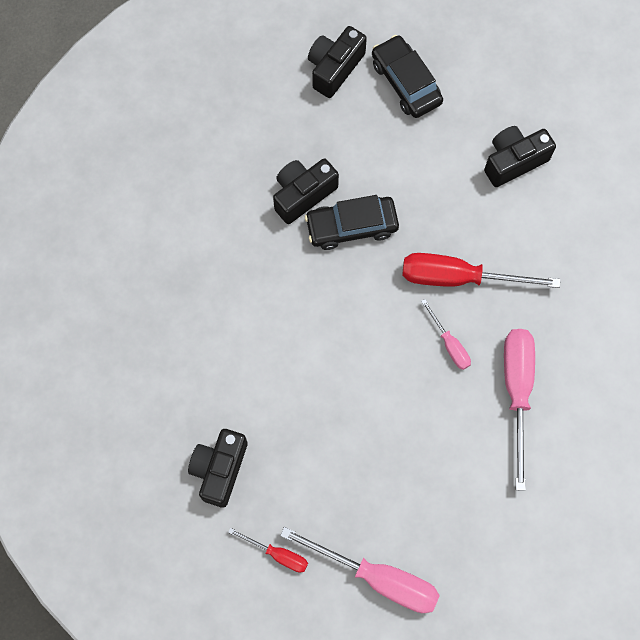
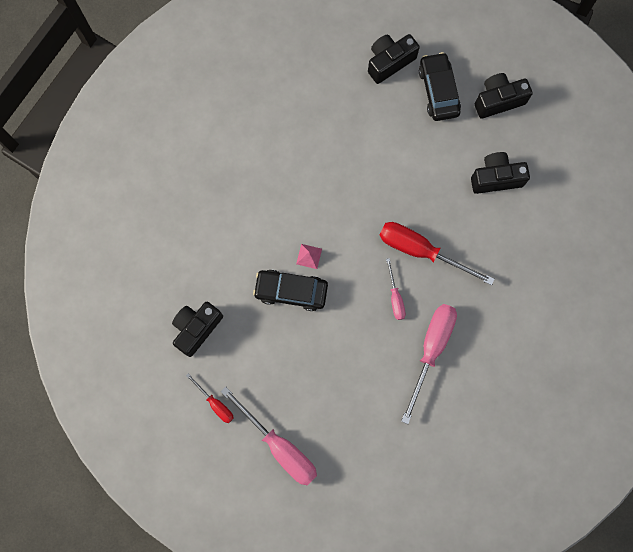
camera: 20 degrees right, 5 degrees up
black camera [273,159,339,224] -> black camera moved to [475,73,533,119]
black car [305,195,399,250] -> black car moved to [253,269,328,311]
none -> pink pyramid [296,244,322,269]

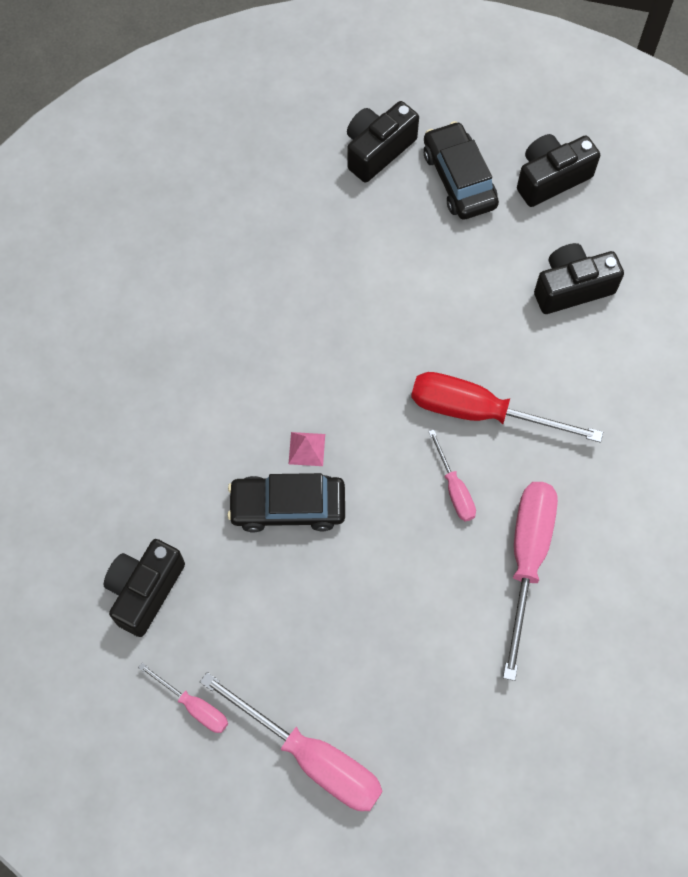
camera: 10 degrees left, 10 degrees down
red screwdriver [186,373,234,423] -> pink screwdriver [138,663,228,733]

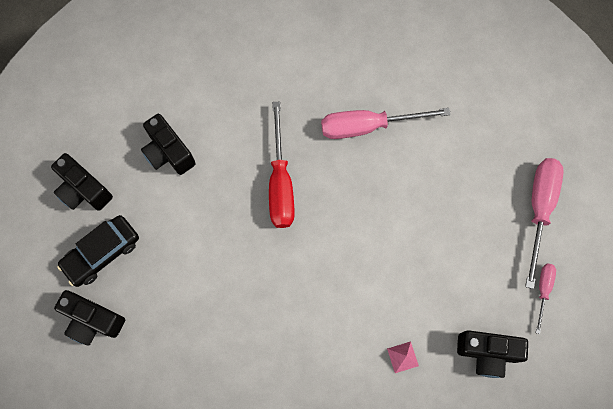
camera: 110 degrees left, 5 degrees up
black car [227,473,345,533] -> none
pink pyramid [288,432,325,466] -> pink pyramid moved to [387,341,419,373]
pink screwdriver [428,429,476,521] -> none

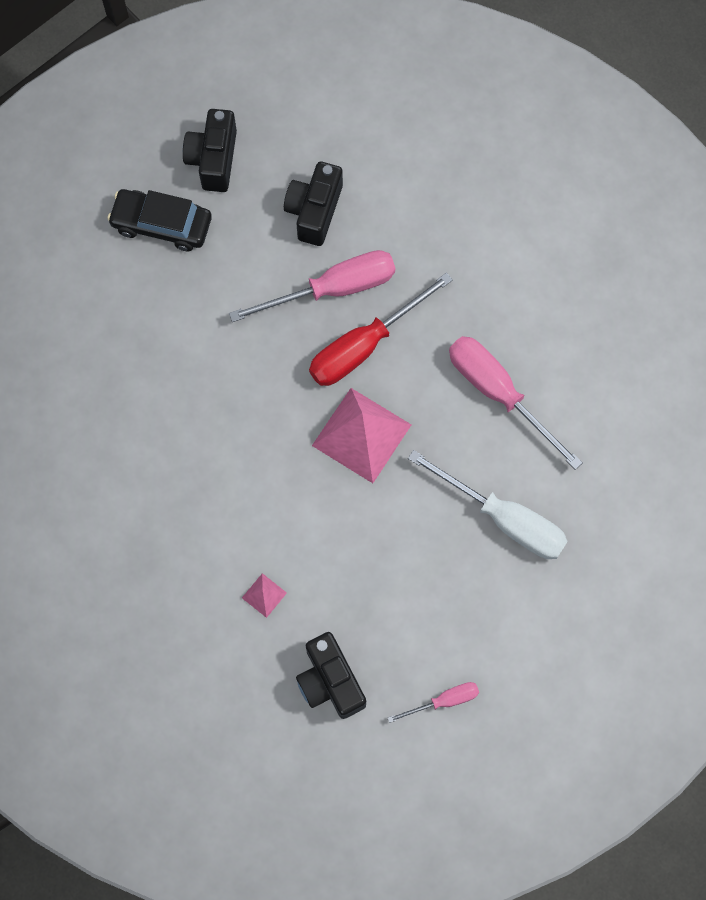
camera: 55 degrees right, 0 degrees up
black camera [54,290,125,346] -> none
pink screwdriver [525,158,564,289] -> pink screwdriver moved to [229,250,396,322]
none -> pink pyramid [312,388,411,483]
none -> white screwdriver [408,450,568,559]

